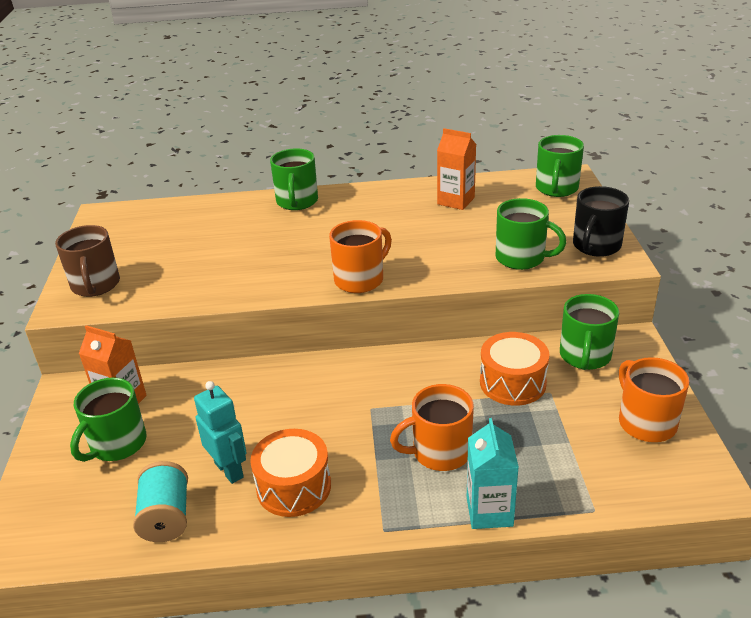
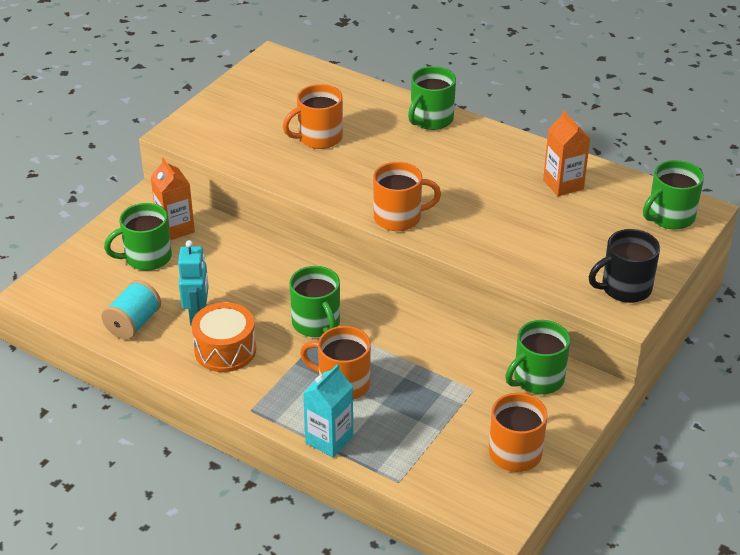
camera: 35 degrees right, 5 degrees up
brown mug [55,225,120,297] -> none
orange drum [480,332,549,406] -> none
green mug [496,198,567,270] -> green mug moved to [289,266,340,337]
none -> orange mug [283,84,343,149]

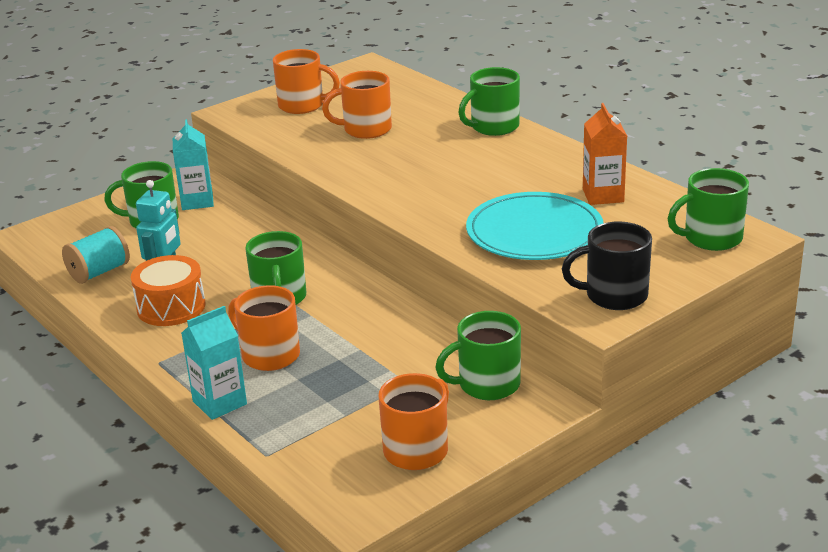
camera: 20 degrees right, 10 degrees down
orange carton [150,158,195,240] -> turquoise carton [173,119,214,210]
orange mug [373,162,441,231] -> orange mug moved to [273,49,340,114]
none -> turquoise plate [466,192,604,260]

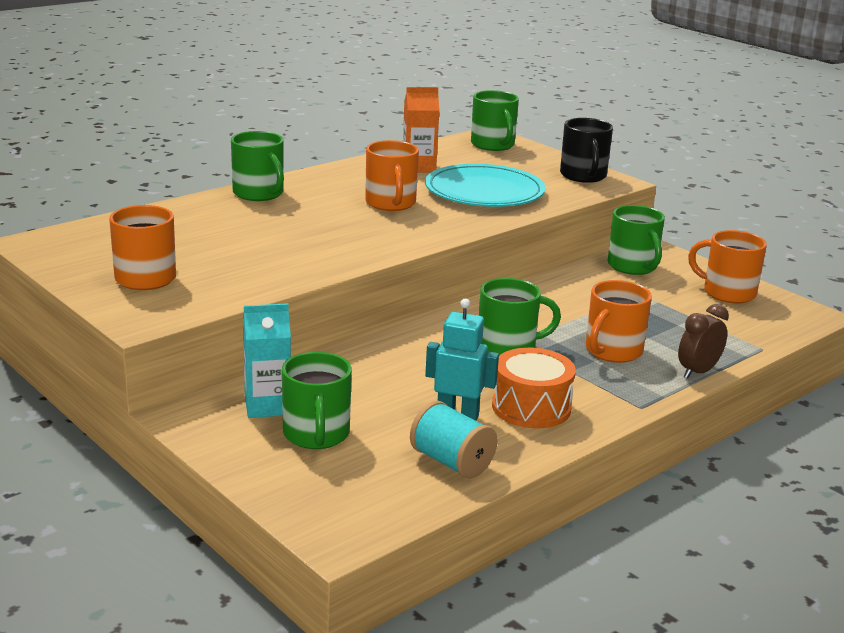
camera: 95 degrees left, 5 degrees down
turquoise carton [182,306,247,420] -> brown clock [678,304,729,379]
orange mug [322,71,392,139] -> orange mug moved to [365,140,419,211]

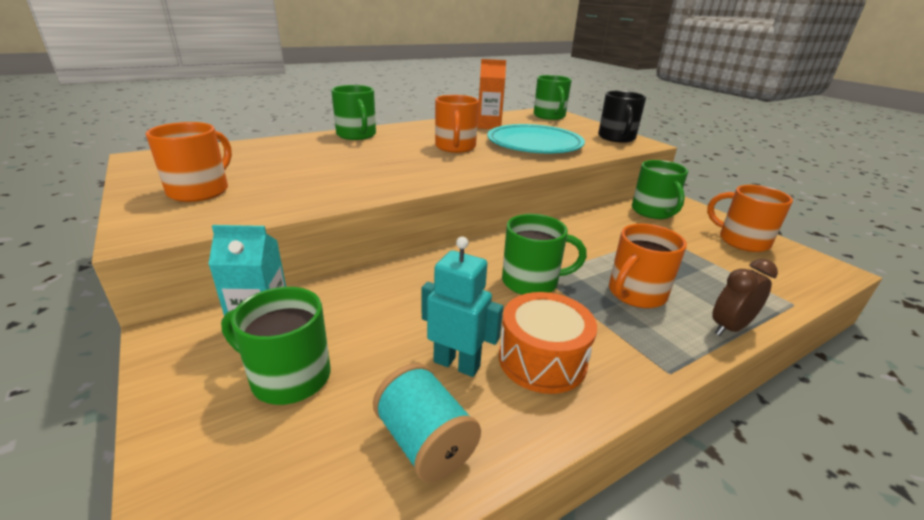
camera: 10 degrees right, 5 degrees up
green mug [282,352,352,449] -> green mug turned 105 degrees clockwise [221,287,331,405]

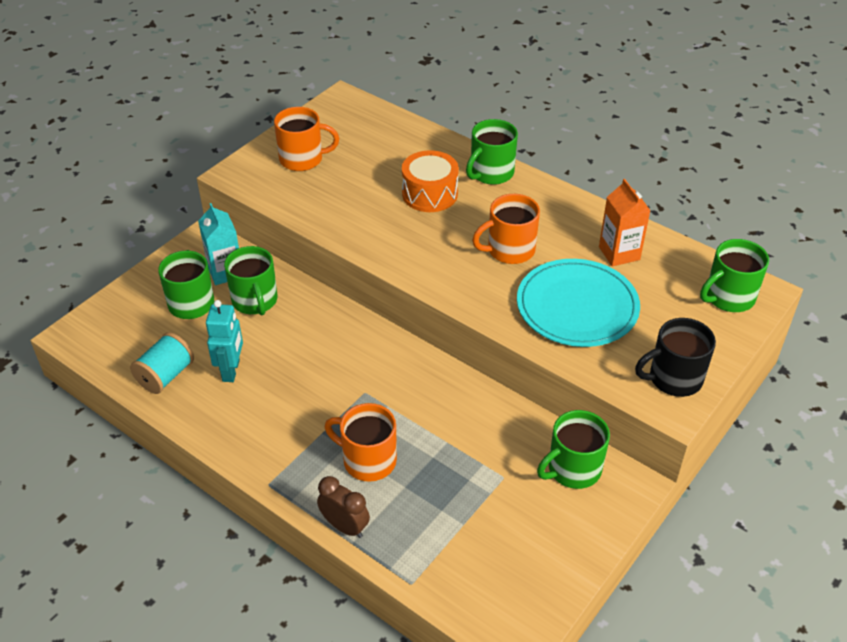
camera: 70 degrees right, 15 degrees up
orange drum [499,292,597,394] -> orange drum moved to [402,150,459,212]
green mug [502,214,587,295] -> green mug moved to [224,246,278,315]
orange mug [707,185,793,252] -> none

